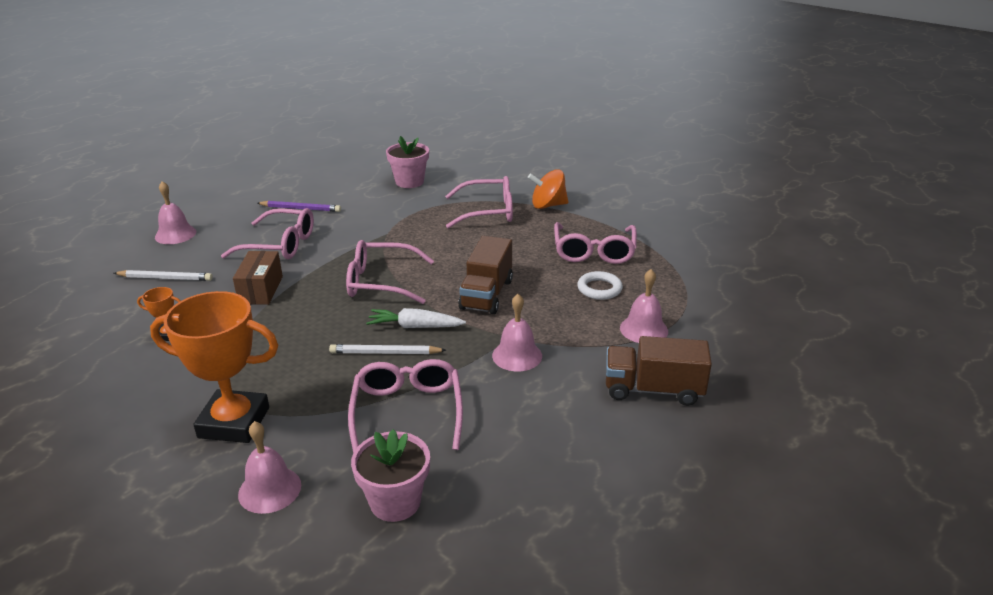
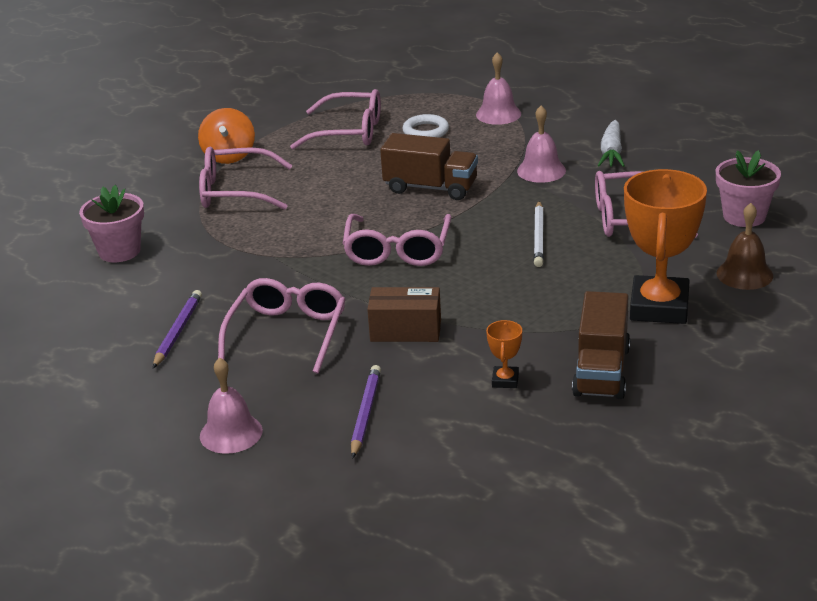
camera: 85 degrees left, 0 degrees up
white pencil [114,270,213,281] -> purple pencil [351,365,381,458]
pink bell [238,421,301,514] -> brown bell [717,203,773,290]
white carrot [366,308,466,328] -> white carrot moved to [598,120,625,167]
pink glasses [445,176,513,228] -> pink glasses turned 90 degrees counterclockwise [199,147,293,210]
brown truck [606,336,712,406] -> brown truck moved to [572,291,630,399]

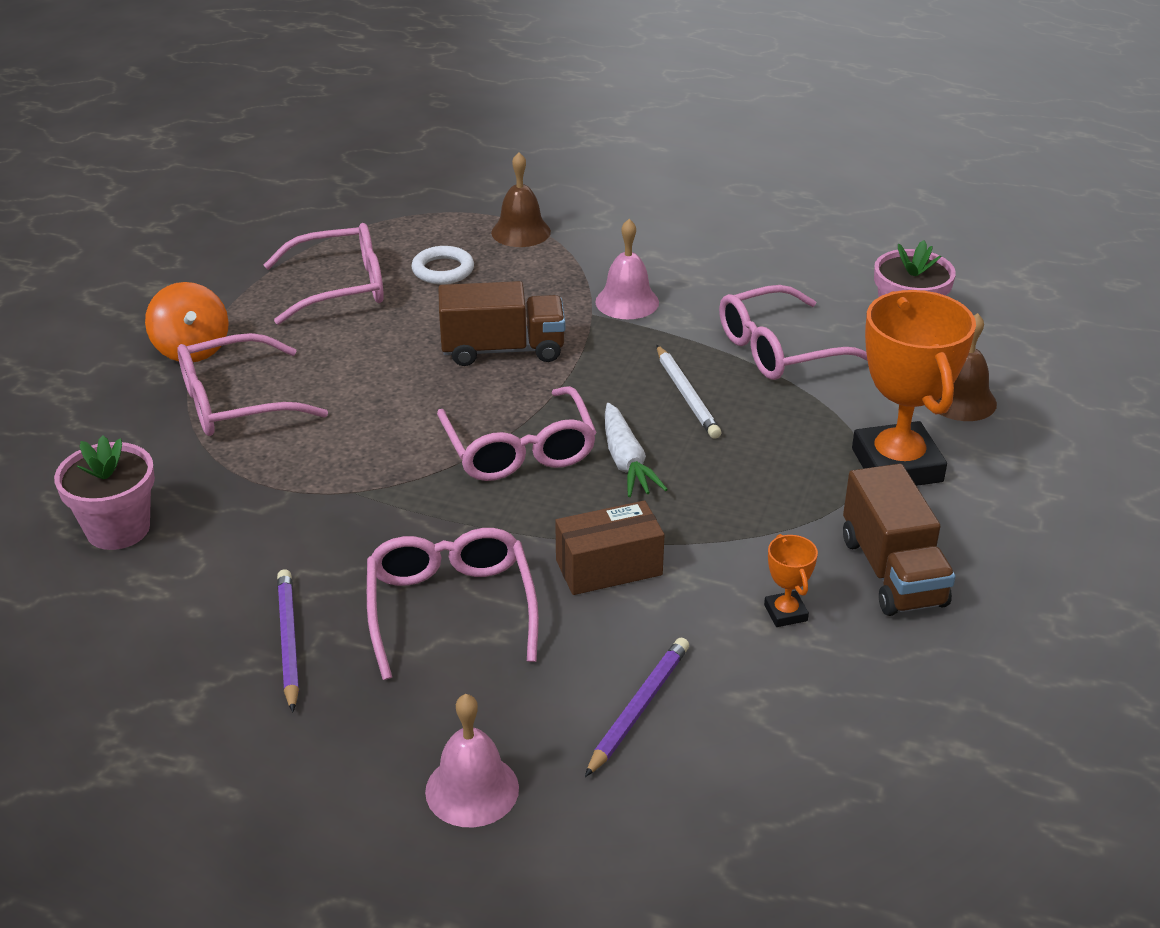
camera: 25 degrees left, 5 degrees up
purple pencil [351,365,381,458] -> purple pencil turned 45 degrees clockwise [585,638,689,777]
pink bell [476,52,521,125] -> brown bell [491,152,551,247]
white carrot [598,120,625,167] -> white carrot moved to [605,403,668,497]

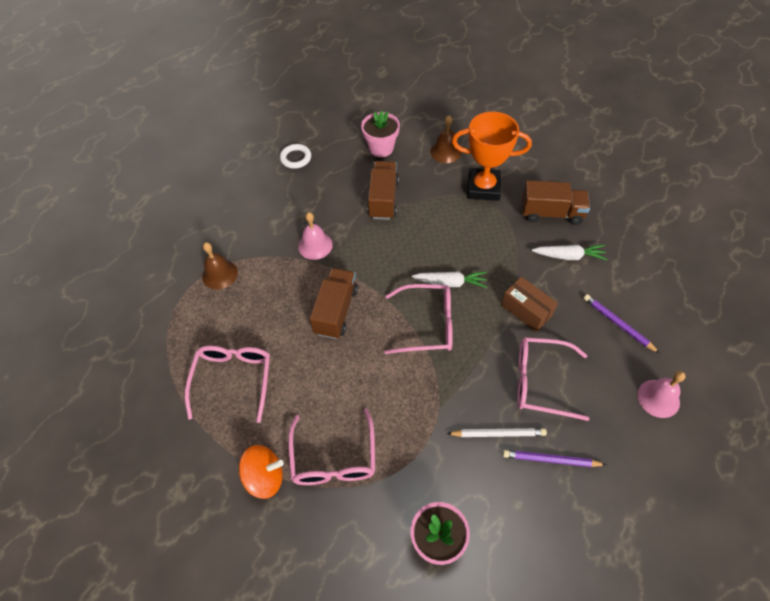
camera: 70 degrees left, 20 degrees up
white ring [411,246,474,284] -> white ring moved to [280,144,311,169]
brown box [555,500,664,595] -> brown box turned 45 degrees counterclockwise [501,277,558,332]
white pencil [657,345,721,439] -> white pencil moved to [447,428,547,437]
pink glasses [719,285,868,380] -> brown truck [367,161,399,220]
orange trophy [764,534,818,627] -> white carrot [532,244,608,260]

